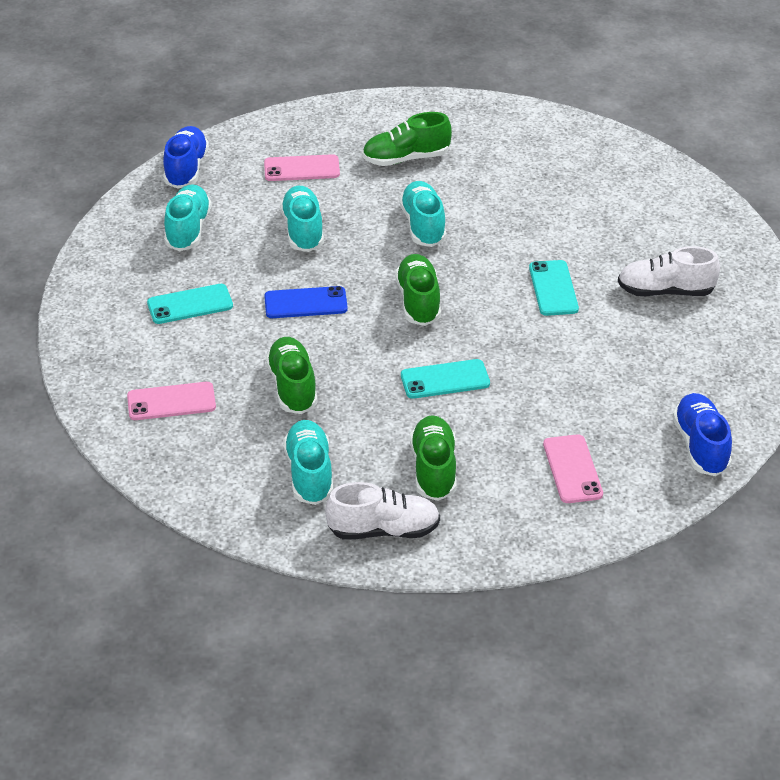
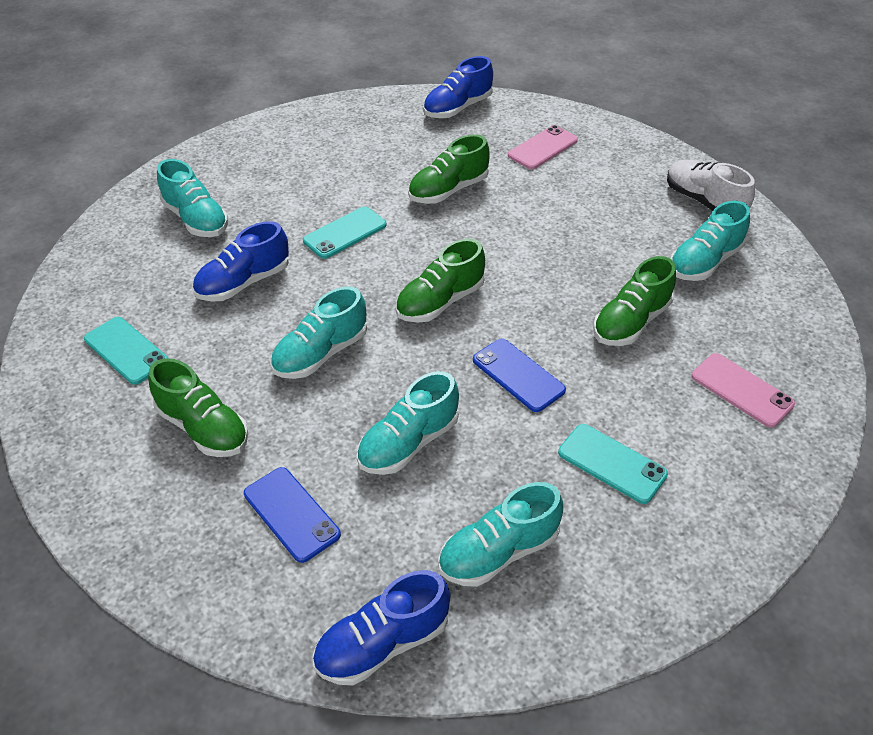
camera: 125 degrees left, 5 degrees up
pink phone [264,154,340,181] -> blue phone [244,467,341,563]
turquoise phone [401,359,490,399] -> turquoise phone moved to [84,317,169,385]
green shoe [410,415,457,501] -> green shoe moved to [408,134,490,204]
white shoe [618,246,720,296] -> none
none -> turquoise shoe [157,159,228,237]
none -> blue shoe [193,221,289,302]

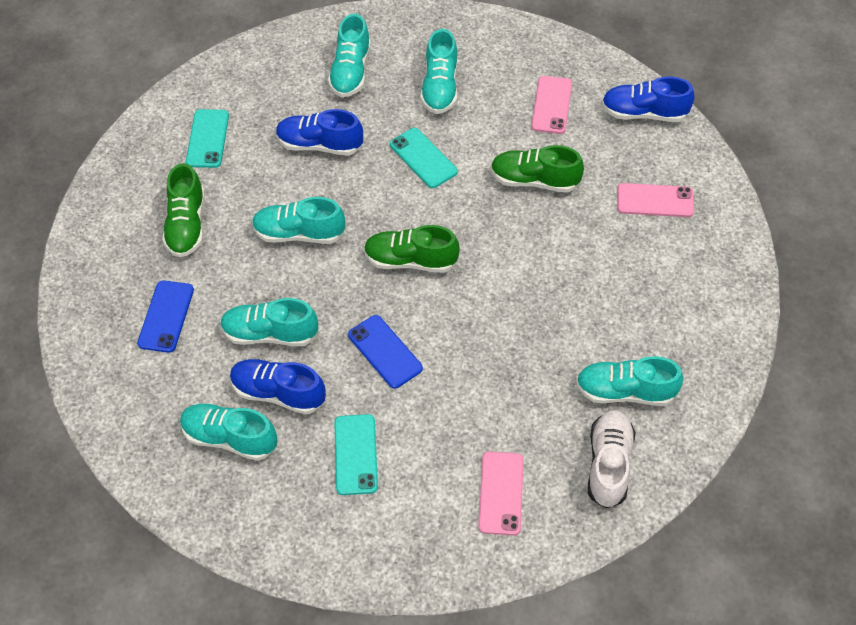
camera: 50 degrees right, 10 degrees up
turquoise phone [303,206,387,259] -> turquoise phone turned 45 degrees clockwise [390,128,458,188]
blue shoe [313,570,450,686] -> blue shoe moved to [230,359,326,414]
blue phone [473,339,566,412] -> blue phone turned 45 degrees counterclockwise [348,315,423,389]
green shoe [593,256,676,346] -> none
white shoe [667,160,755,211] -> white shoe moved to [588,410,635,508]
none -> turquoise shoe [420,29,458,114]
none -> pink phone [531,76,572,134]

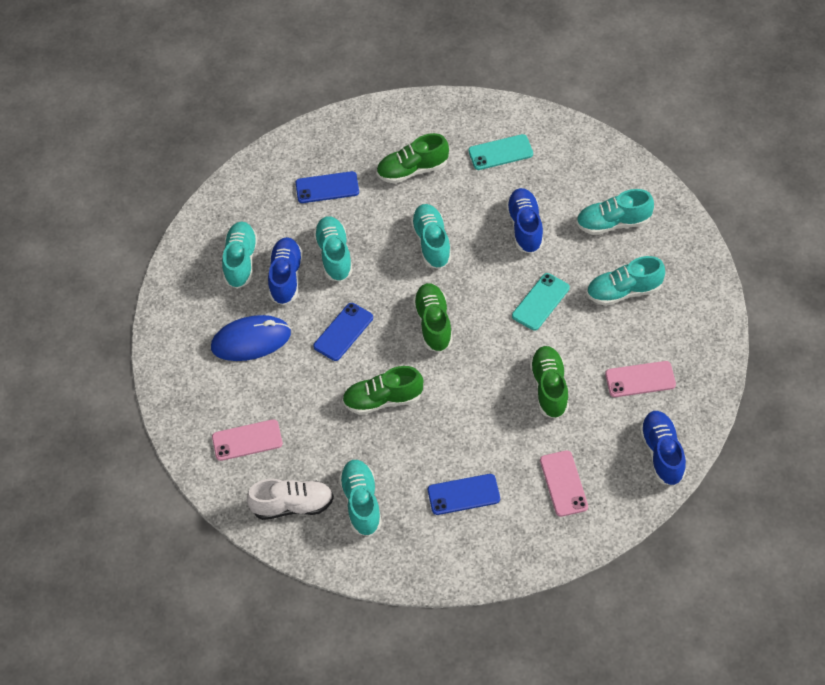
camera: 75 degrees right, 0 degrees up
turquoise phone [334,414,378,495] -> blue mouse [211,315,291,361]
none -> green shoe [342,366,423,415]
none -> blue phone [428,474,500,515]

